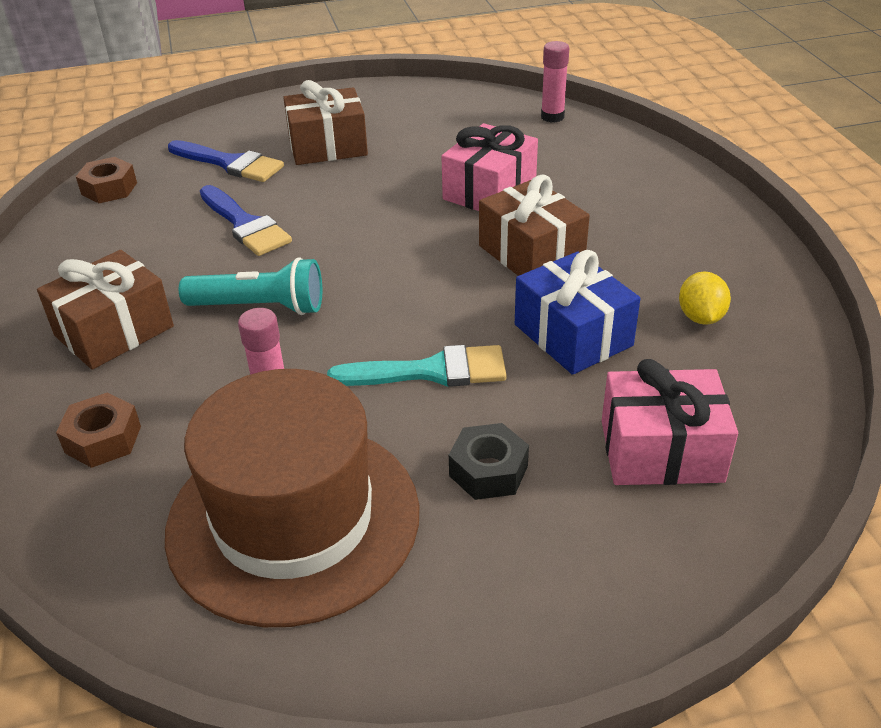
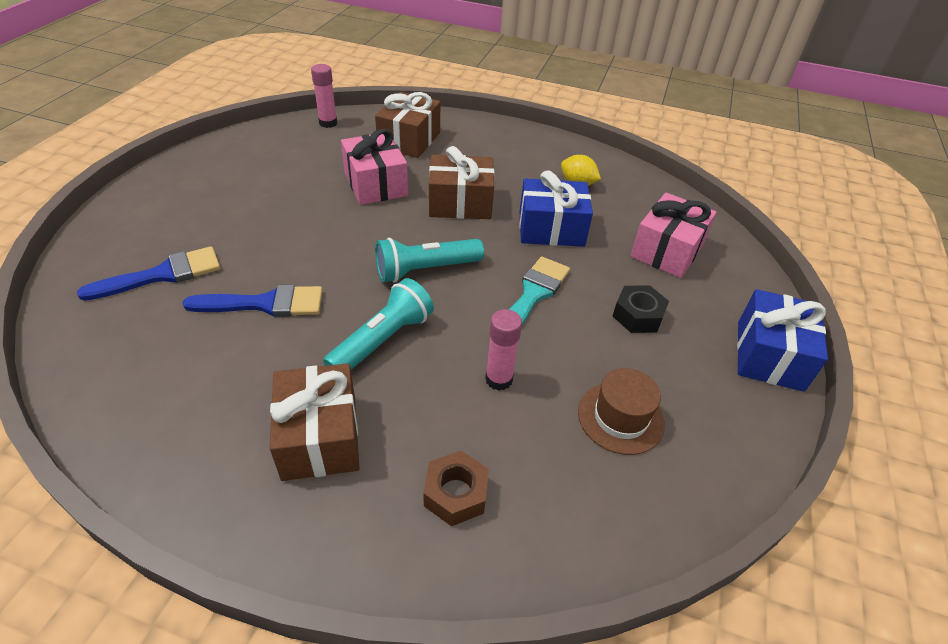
camera: 60 degrees left, 5 degrees up
brown nut [76,157,137,203] -> none
brown hat [165,369,419,627] -> brown hat [578,368,665,455], size x0.47
brown gift [283,80,368,165] -> brown gift moved to [375,92,440,158]
none -> turquoise flashlight [375,238,484,283]
none -> blue gift [737,289,828,392]

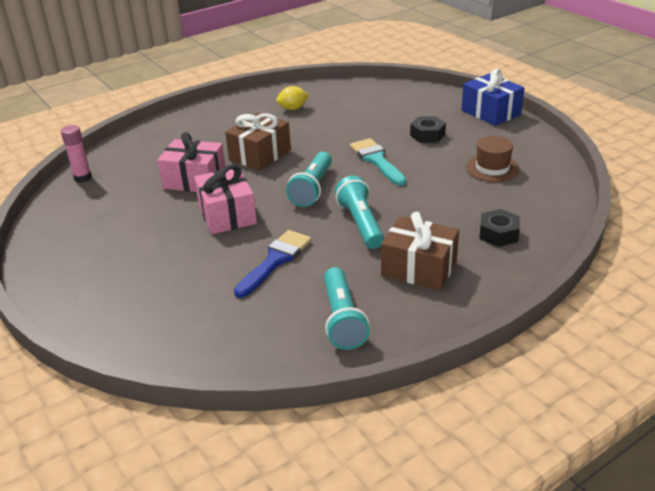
camera: 50 degrees left, 10 degrees down
blue brush [77,246,220,301] -> none
brown gift [375,92,440,158] -> none
brown nut [423,451,489,527] -> black nut [479,209,520,247]
pink glue stick [485,309,522,391] -> none
blue gift [519,170,593,247] -> none
pink gift [630,193,717,278] -> pink gift moved to [194,164,257,234]
none -> turquoise flashlight [324,267,370,350]

